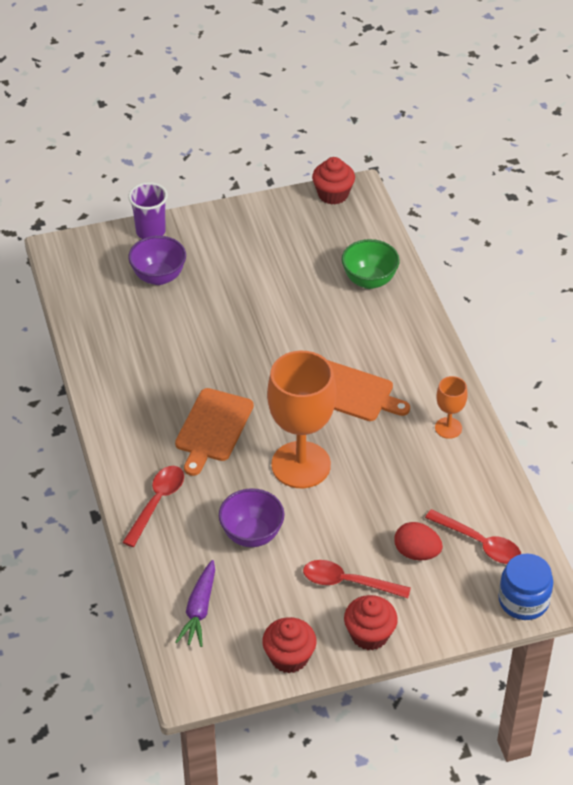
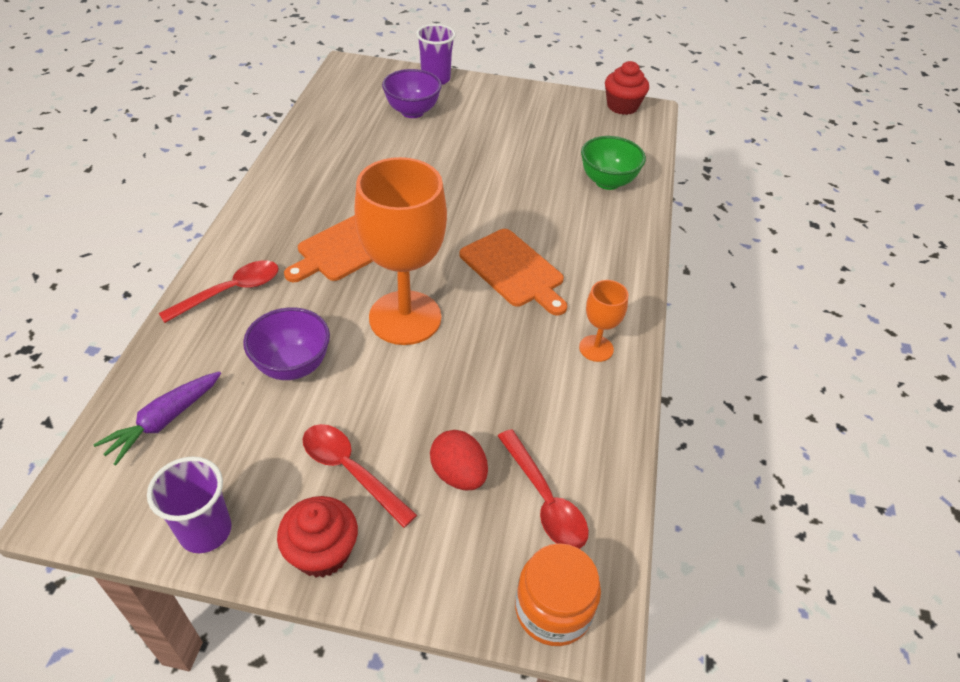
camera: 25 degrees right, 0 degrees up
red cupcake [262,617,316,673] -> purple cup [147,456,231,553]
blue jar [498,553,553,620] -> orange jar [515,543,601,646]

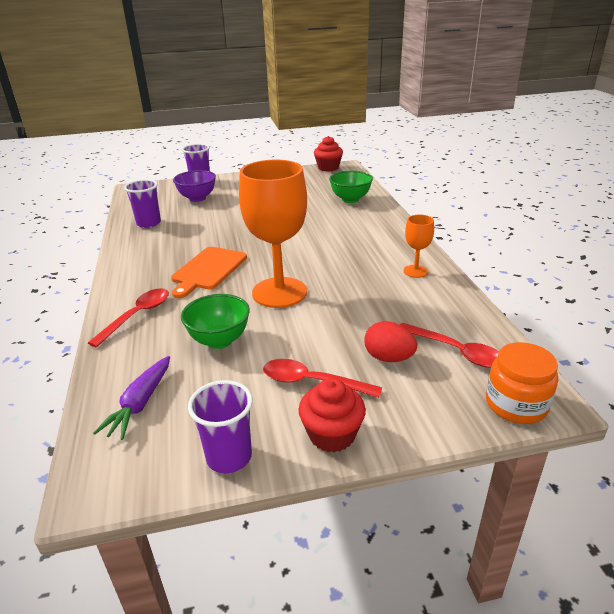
camera: 20 degrees left, 15 degrees down
purple bowl [243,307,330,380] -> green bowl [181,294,250,349]
orange cutting board [459,229,567,315] -> none
none -> purple cup [124,179,161,228]

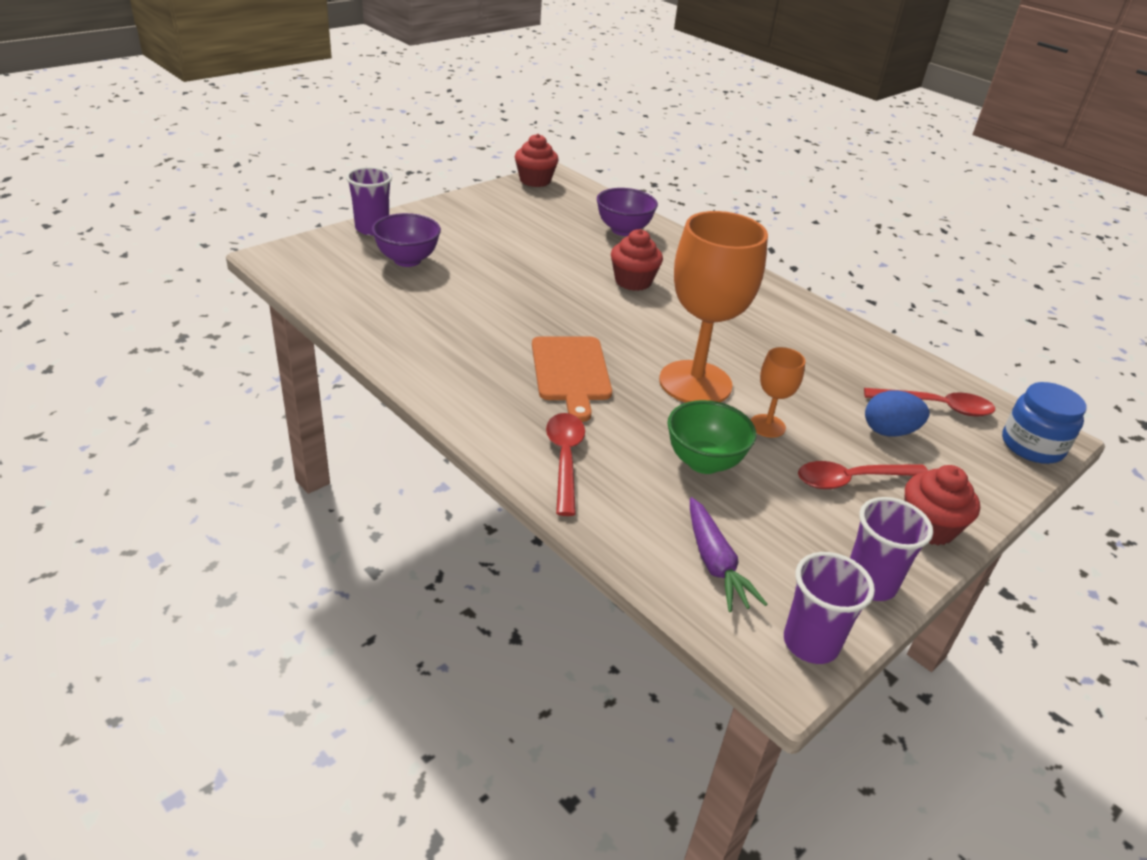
camera: 35 degrees left, 5 degrees up
purple cup [124,179,161,228] -> purple cup moved to [784,552,875,664]
green bowl [329,171,373,203] -> purple bowl [597,188,658,236]
red egg [364,321,417,362] -> blue egg [865,390,930,436]
orange goblet [404,215,434,278] -> orange goblet moved to [751,347,805,438]
orange jar [486,342,558,424] -> blue jar [1002,382,1087,464]
none -> red cupcake [611,229,663,291]

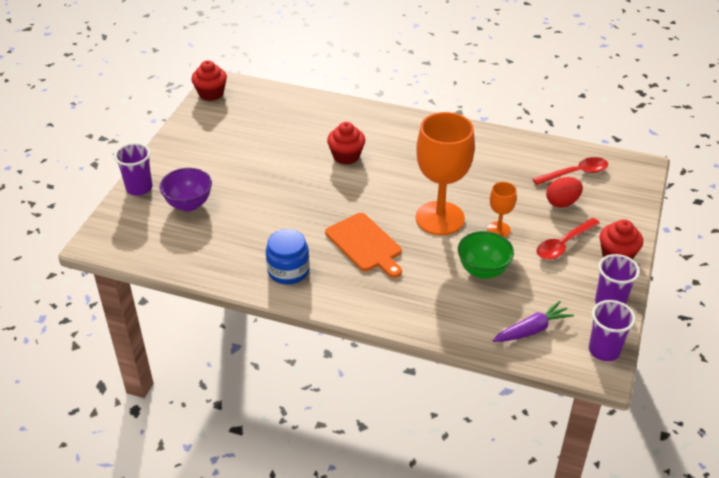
camera: 25 degrees left, 5 degrees up
red spoon [546,413,585,516] -> none
purple bowl [597,188,658,236] -> none
purple carrot [690,497,767,612] -> purple carrot turned 75 degrees counterclockwise [492,301,574,342]
blue egg [865,390,930,436] -> red egg [546,177,583,208]
blue jar [1002,382,1087,464] -> blue jar moved to [266,229,310,284]

